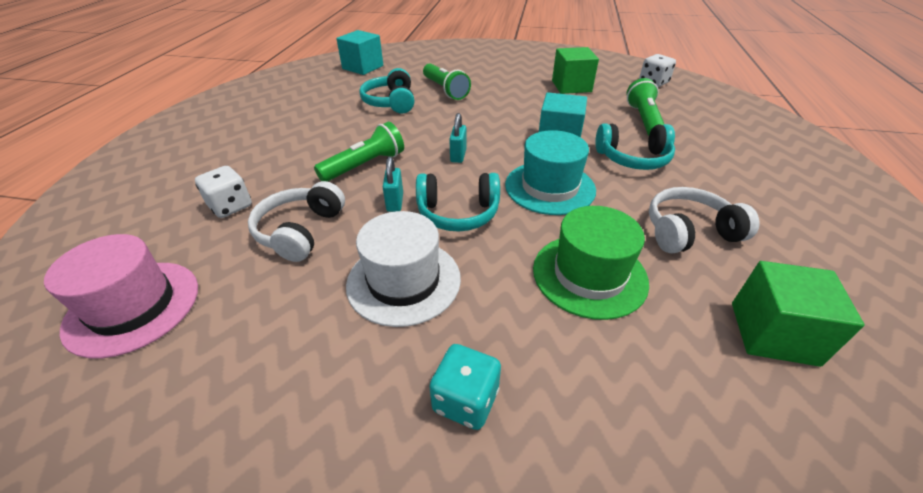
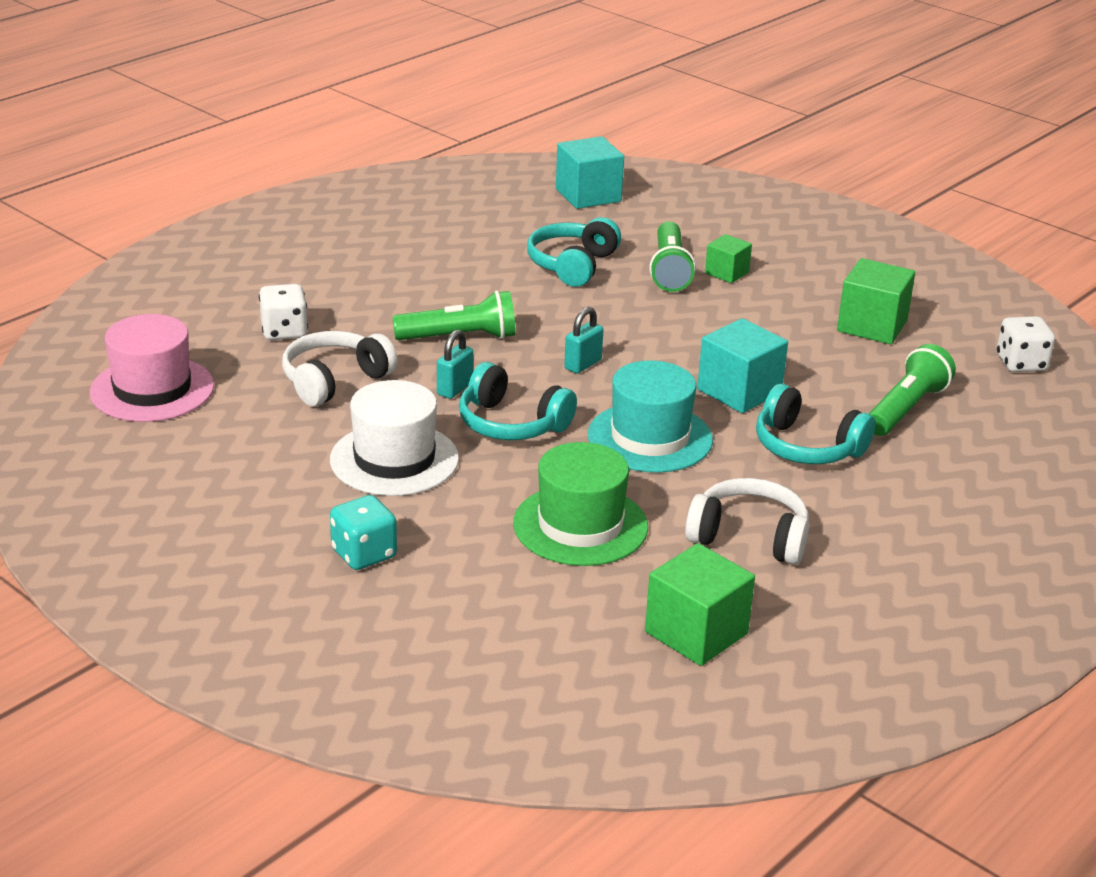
camera: 30 degrees right, 10 degrees down
none -> green cube [705,234,752,283]

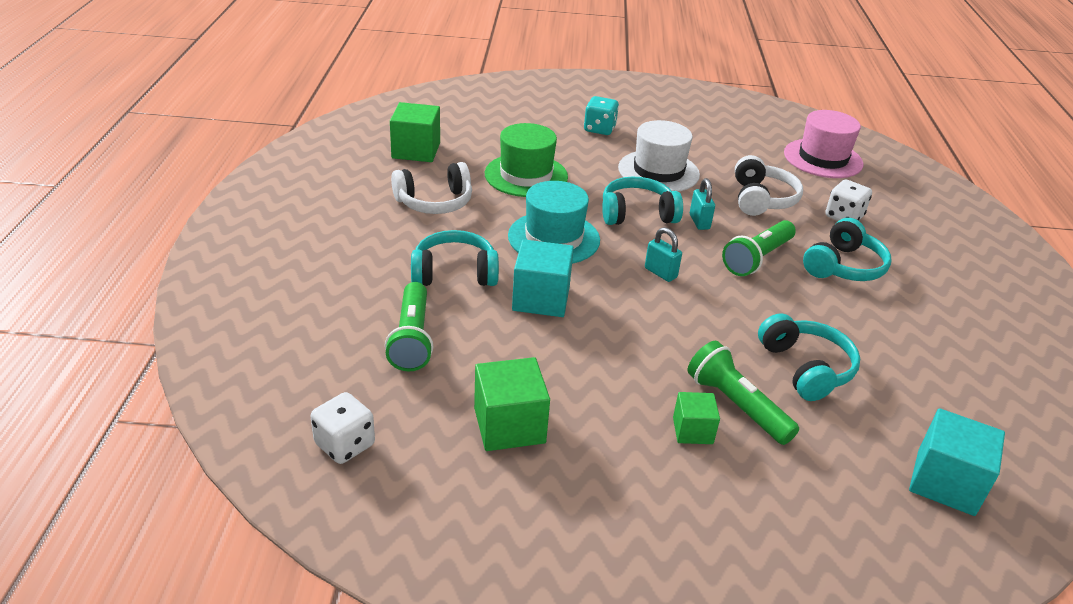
camera: 140 degrees right, 5 degrees up
turquoise padlock [564,307,603,374] -> turquoise padlock turned 45 degrees counterclockwise [645,227,682,282]
none -> turquoise headphones [803,218,891,281]

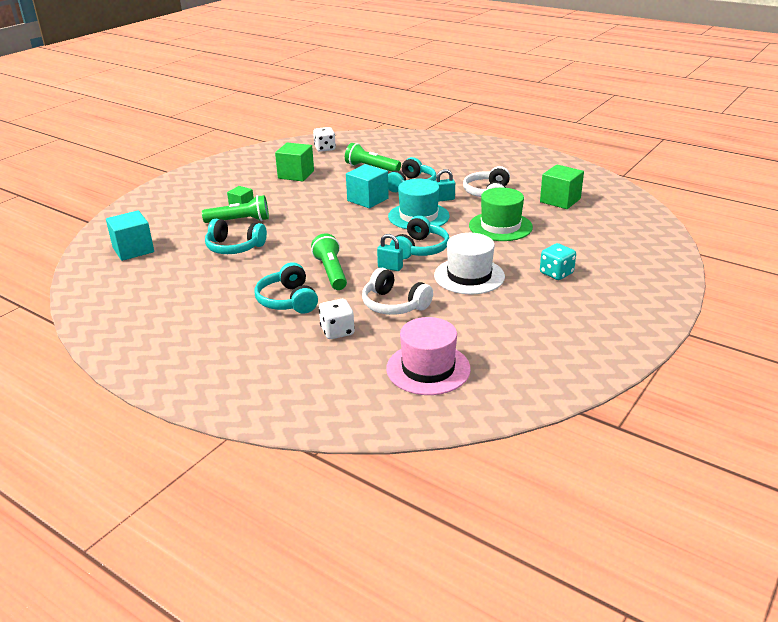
camera: 125 degrees right, 5 degrees down
turquoise padlock [645,227,682,282] -> turquoise padlock moved to [435,169,455,202]

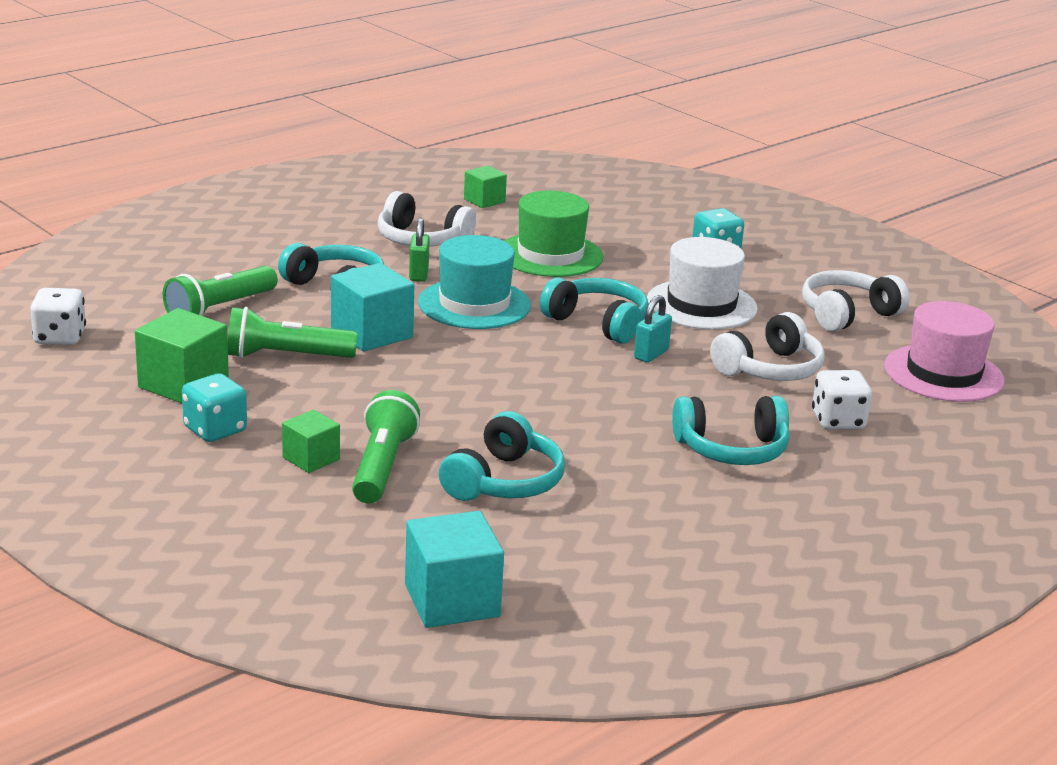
camera: 80 degrees left, 5 degrees down
green flashlight [311,233,347,290] -> green flashlight moved to [228,307,358,358]
turquoise padlock [435,169,455,202] -> green padlock [409,218,430,281]
green cube [540,164,584,209] -> green cube [464,166,507,208], size x0.60
none -> turquoise dice [182,373,247,442]
none -> white headphones [802,270,909,331]

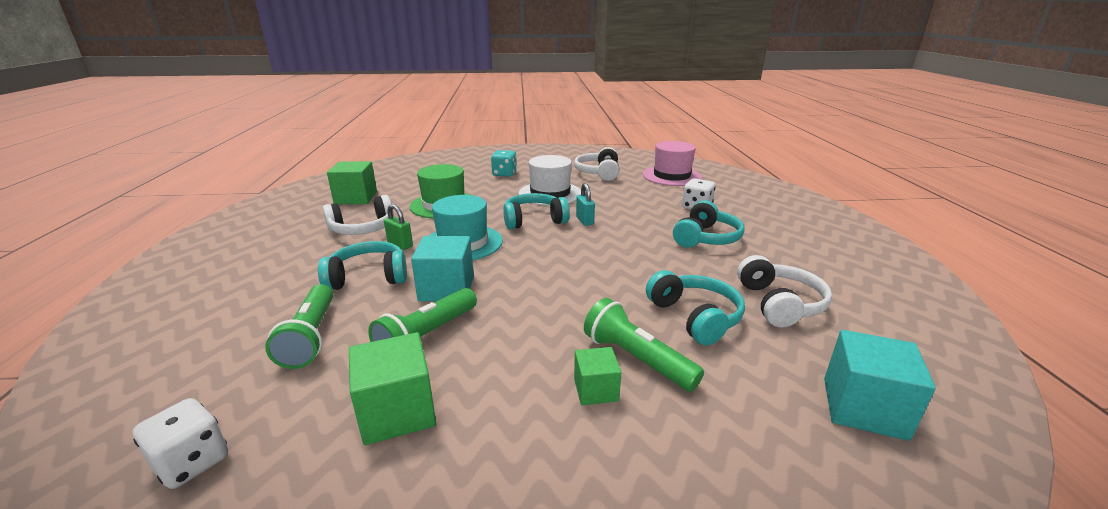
camera: 50 degrees left, 0 degrees up
turquoise dice [182,373,247,442] -> none
green cube [464,166,507,208] -> green cube [327,161,377,204], size x1.68
white headphones [710,312,825,381] -> white headphones moved to [737,255,832,327]

